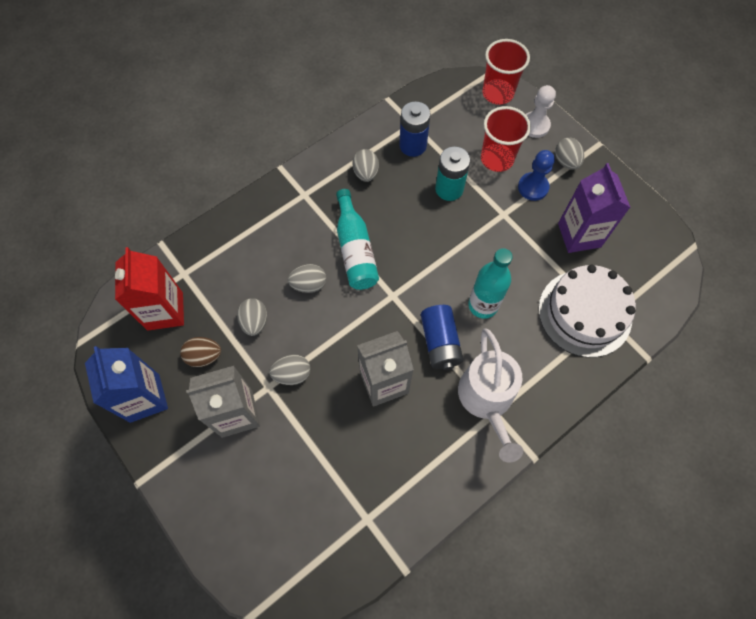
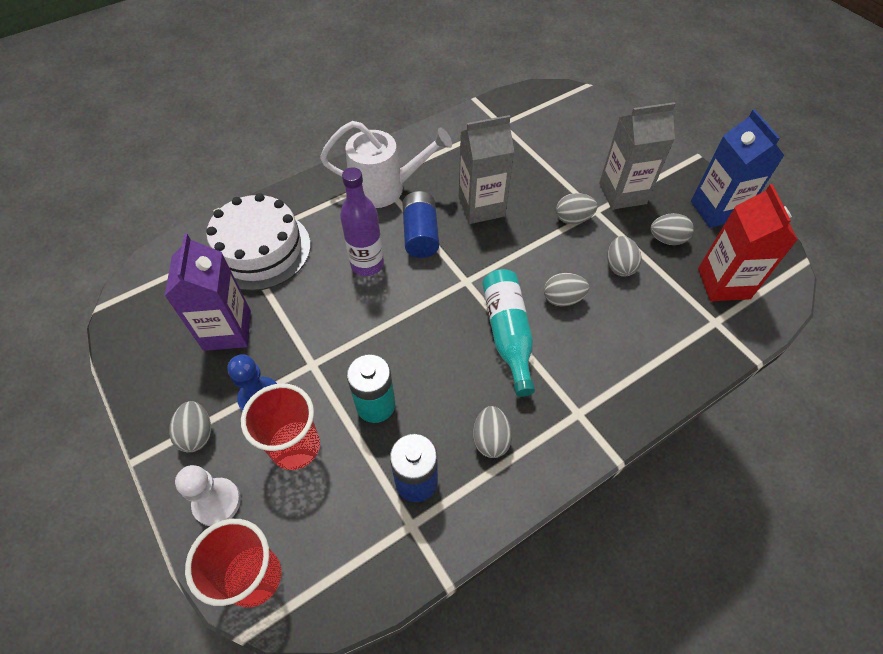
camera: 175 degrees left, 10 degrees down
brown egg [180,337,221,367] -> grey egg [650,213,694,245]
white watering can [458,328,523,463] -> white watering can turned 90 degrees clockwise [320,121,452,208]
turquoise bottle [468,248,513,319] -> purple bottle [340,167,384,276]

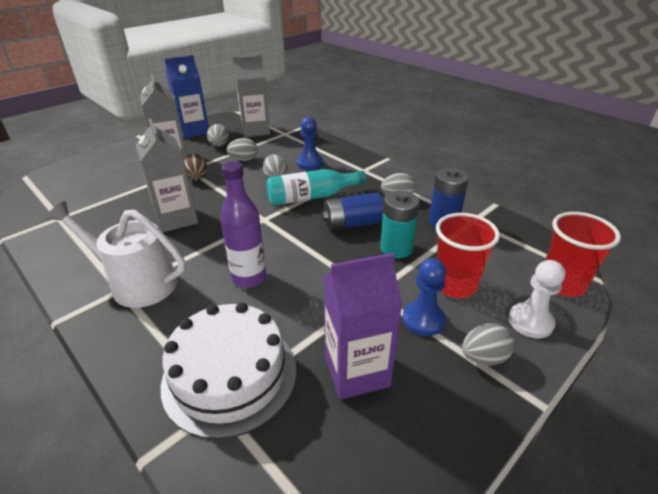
camera: 100 degrees left, 20 degrees down
white watering can [320,121,452,208] -> white watering can turned 60 degrees counterclockwise [46,201,185,308]
blue battery [402,191,439,258] -> blue battery moved to [322,193,384,231]
grey egg [556,193,597,224] -> brown egg [184,154,207,181]
red carton [698,184,798,301] -> grey carton [233,55,270,137]
none -> blue pawn [297,117,323,170]

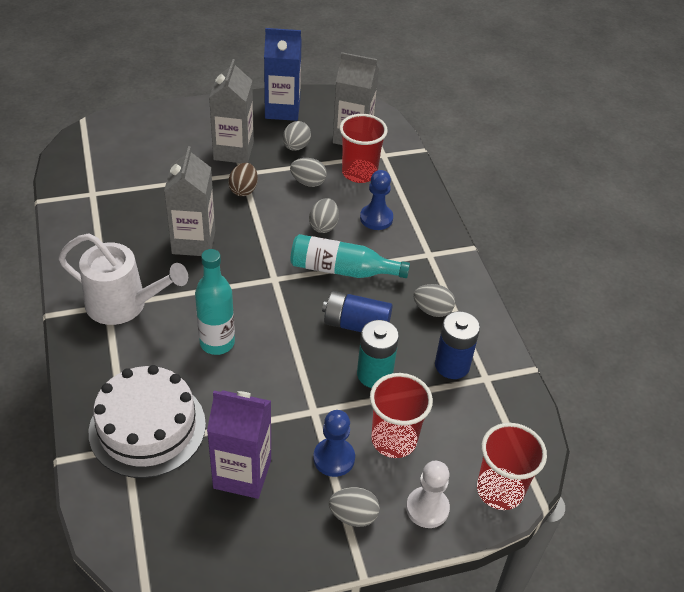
camera: 25 degrees right, 10 degrees up
white watering can [46,201,185,308] -> white watering can turned 150 degrees clockwise [58,233,188,325]
purple bottle [220,161,266,288] -> turquoise bottle [195,249,235,355]
none -> red cup [340,114,388,183]

